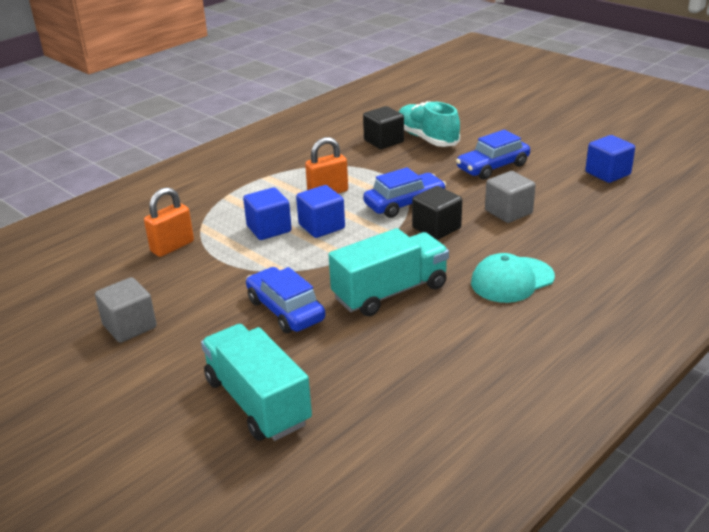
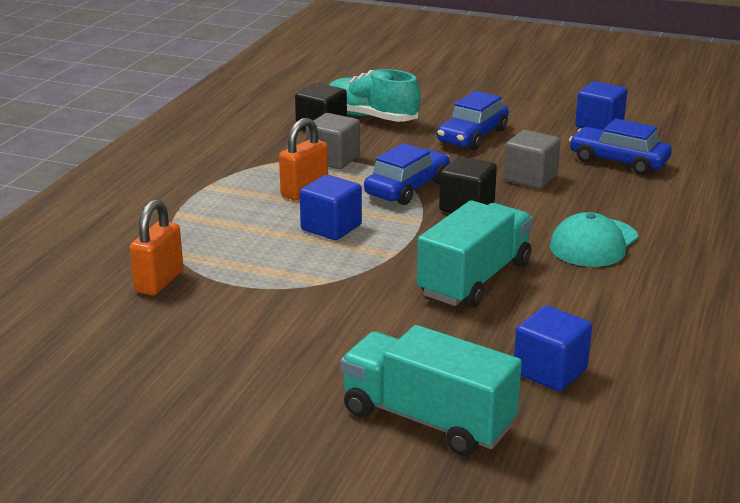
camera: 25 degrees left, 5 degrees down
grey cube [95,277,157,343] -> grey cube moved to [306,113,360,169]
blue cube [243,187,292,240] -> blue cube moved to [514,306,592,391]
blue car [246,267,325,333] -> blue car moved to [569,119,672,175]

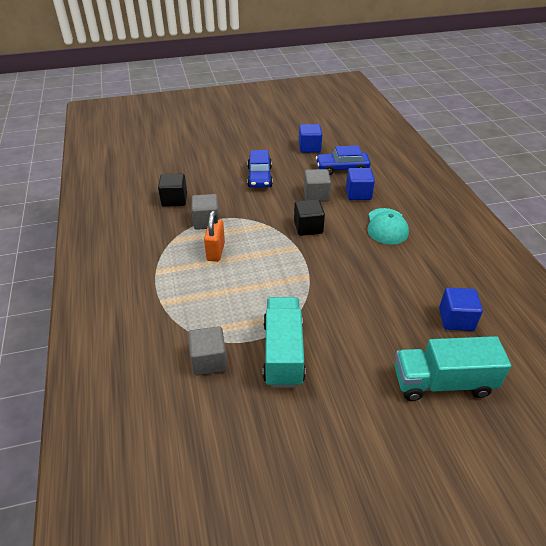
camera: 35 degrees left, 15 degrees up
orange padlock [130,199,183,296] -> grey cube [188,326,227,376]
blue cube [300,175,362,240] -> blue cube moved to [346,168,375,200]
turquoise shoe [329,69,420,122] -> none
blue car [364,143,450,205] -> none
turquoise truck [417,200,533,308] -> turquoise truck moved to [263,297,306,388]

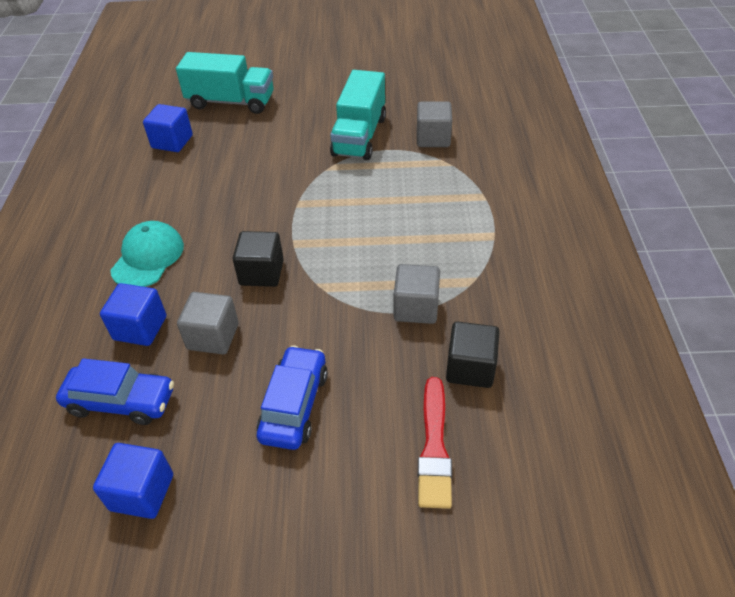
camera: 165 degrees left, 5 degrees up
orange padlock [204,211,225,262] -> none
none -> red brush [418,377,452,509]

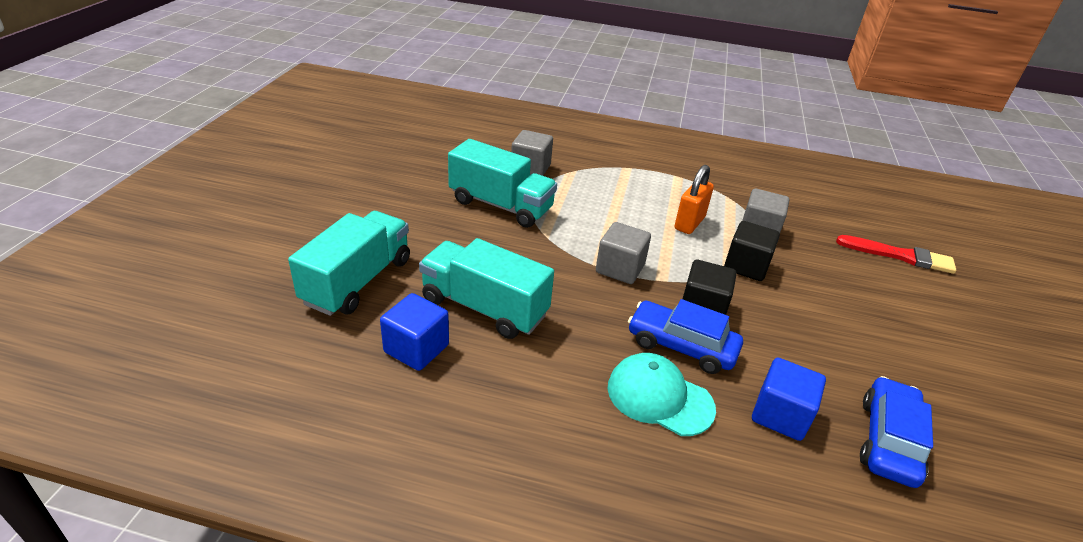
camera: 80 degrees left, 10 degrees down
blue cube [93,443,173,519] -> none
grey cube [177,292,239,354] -> grey cube moved to [596,222,651,284]
blue car [257,345,328,450] -> blue car moved to [628,299,743,374]
black cube [446,322,500,388] -> black cube moved to [724,221,780,281]
none -> turquoise truck [419,238,554,339]
none -> orange padlock [674,165,714,234]

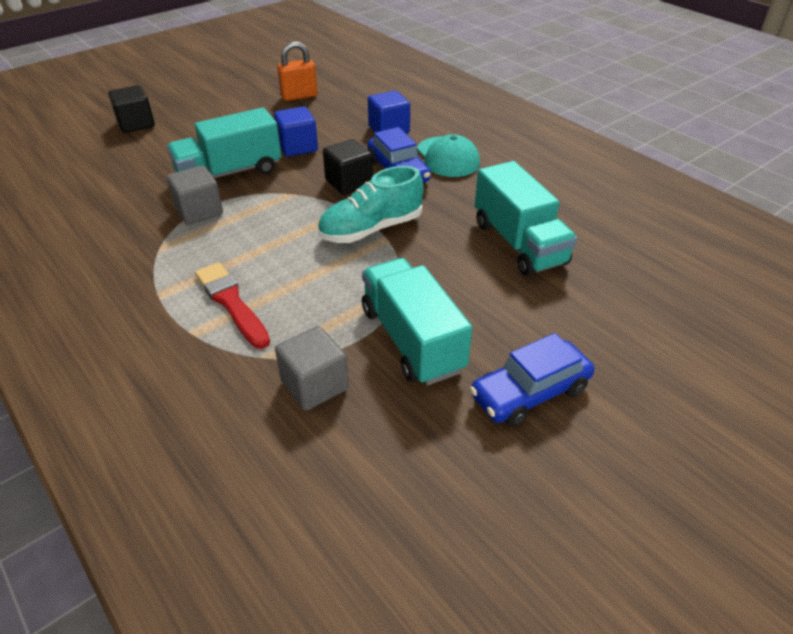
camera: 140 degrees left, 5 degrees up
turquoise truck [288,211,410,316] -> turquoise truck moved to [167,108,281,178]
blue cube [380,293,449,371] -> blue cube moved to [274,106,318,157]
grey cube [596,222,651,284] -> turquoise shoe [318,166,424,243]
orange padlock [674,165,714,234] -> orange padlock moved to [277,41,318,101]
black cube [724,221,780,281] -> black cube moved to [108,85,155,133]
red brush [836,235,956,274] -> red brush moved to [195,262,270,349]
blue car [860,376,933,488] -> blue car moved to [470,333,595,427]

